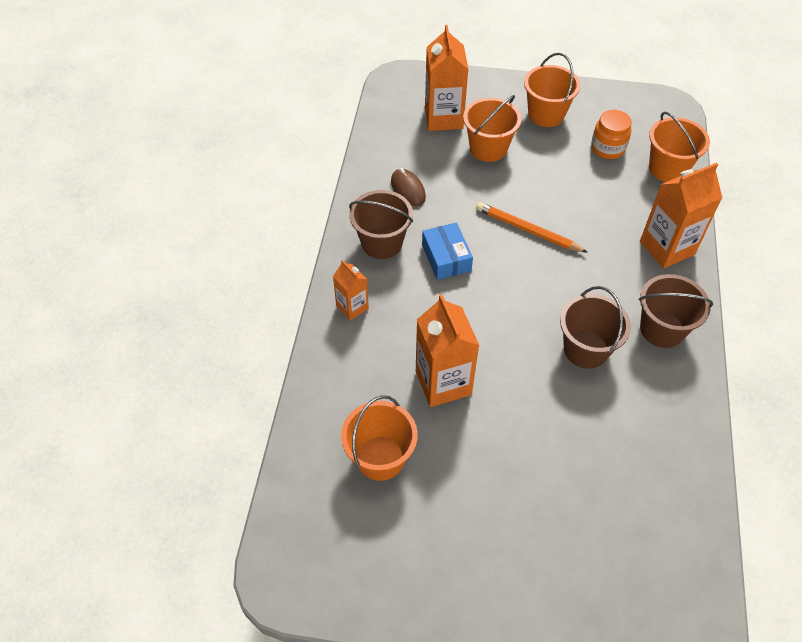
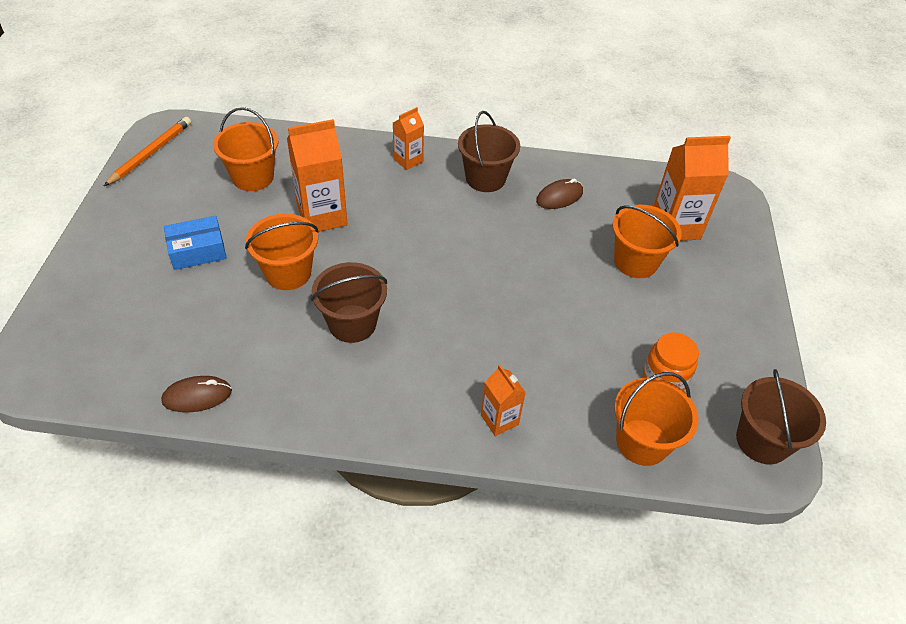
camera: 85 degrees right, 5 degrees down
blue box [422,222,473,280] -> blue box moved to [164,216,227,270]
orange pencil [476,202,588,253] -> orange pencil moved to [104,117,191,186]
orange bucket [524,53,581,127] -> orange bucket moved to [245,214,318,290]
brown bucket [639,274,713,348] -> brown bucket moved to [736,369,826,464]
orange carton [640,163,722,268] -> orange carton [481,365,526,436], size x0.56
none -> brown mouse [161,376,232,413]

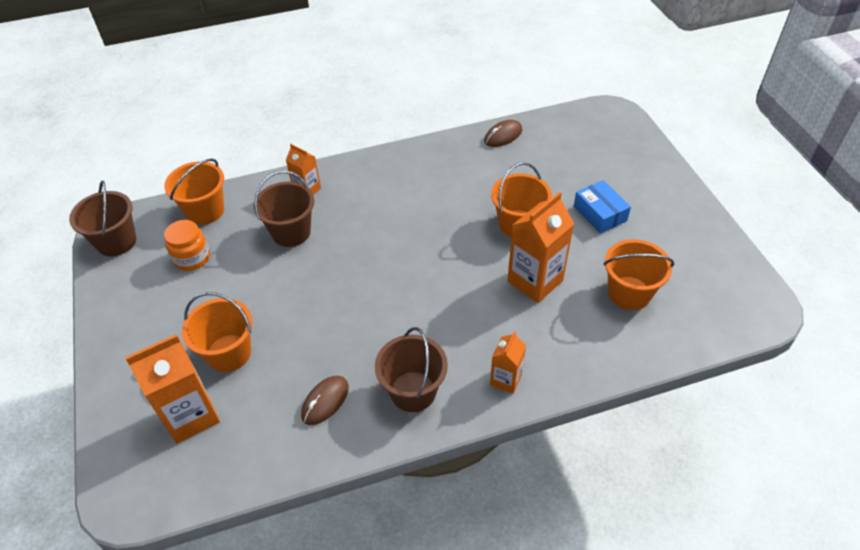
camera: 160 degrees right, 0 degrees up
orange pencil [104,117,191,186] -> none
blue box [164,216,227,270] -> blue box turned 75 degrees counterclockwise [574,180,631,234]
brown bucket [311,262,387,343] -> brown bucket moved to [253,171,314,247]

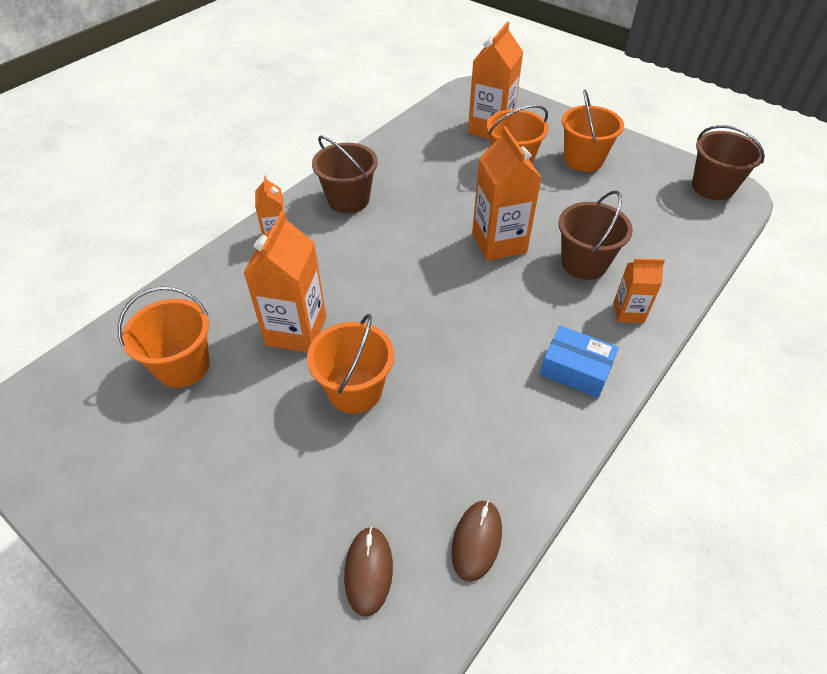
camera: 145 degrees right, 0 degrees up
orange bucket [164,158,224,225] -> orange bucket moved to [562,89,624,172]
orange jar [164,220,210,271] -> none
brown mouse [301,376,349,425] -> brown mouse moved to [344,527,393,617]
blue box [574,180,631,234] -> blue box moved to [540,326,619,398]
none -> orange carton [472,126,541,261]

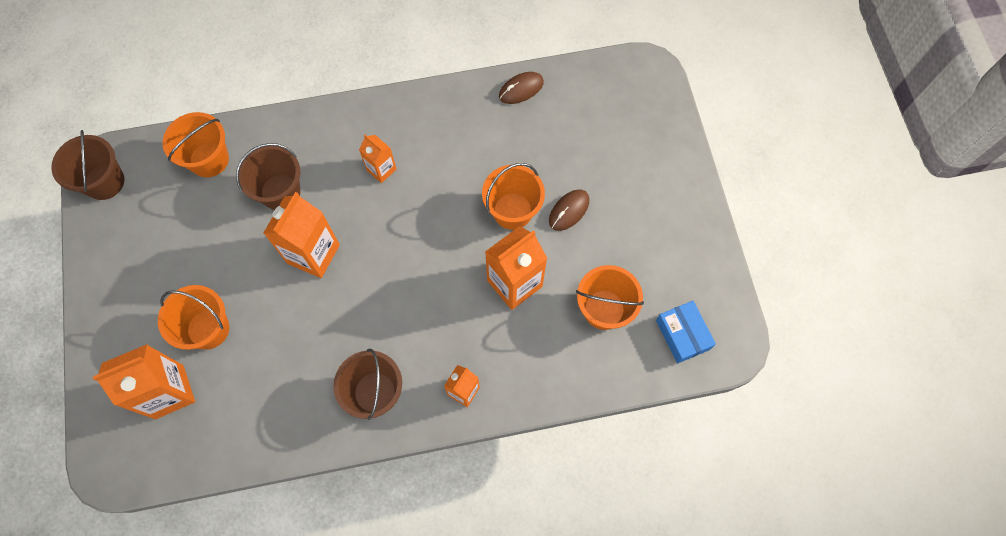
camera: 140 degrees left, 20 degrees up
brown mouse [344,527,393,617] -> brown mouse moved to [549,189,589,231]
blue box [540,326,619,398] -> blue box moved to [656,301,716,364]
orange bucket [562,89,624,172] -> orange bucket moved to [163,112,229,177]
orange carton [613,258,665,323] -> orange carton moved to [359,135,396,183]

